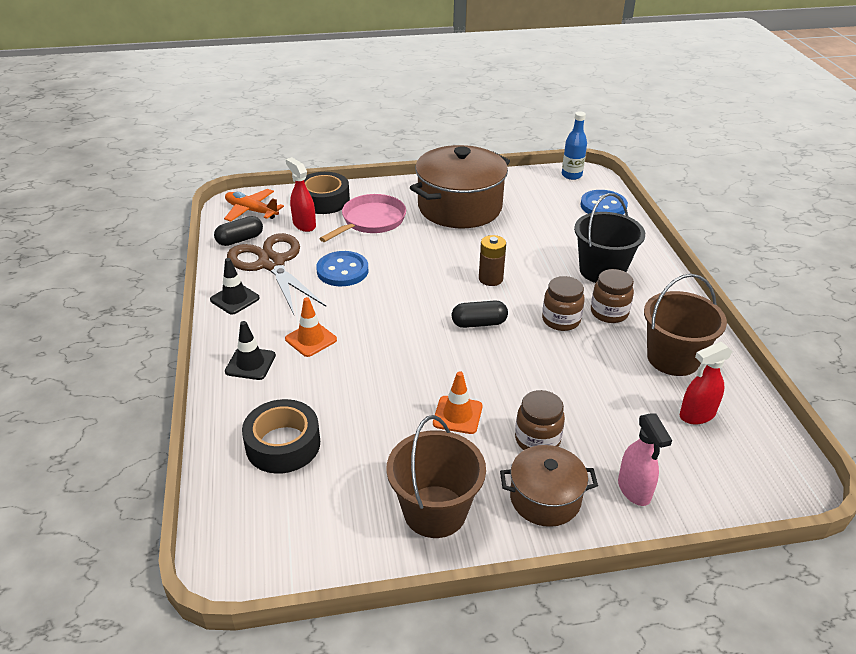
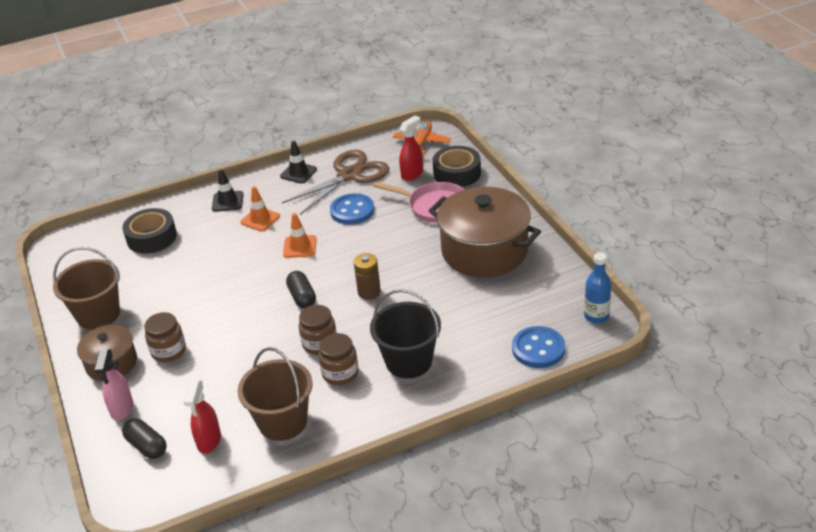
camera: 80 degrees right, 0 degrees up
black capsule [214,216,263,246] -> black capsule moved to [122,418,167,459]
orange traffic cone [433,371,483,434] -> orange traffic cone moved to [283,213,317,258]
pink spray bottle [618,414,672,506] -> pink spray bottle turned 60 degrees counterclockwise [94,349,133,421]
red spray bottle [680,341,733,425] -> red spray bottle turned 135 degrees counterclockwise [184,381,221,454]

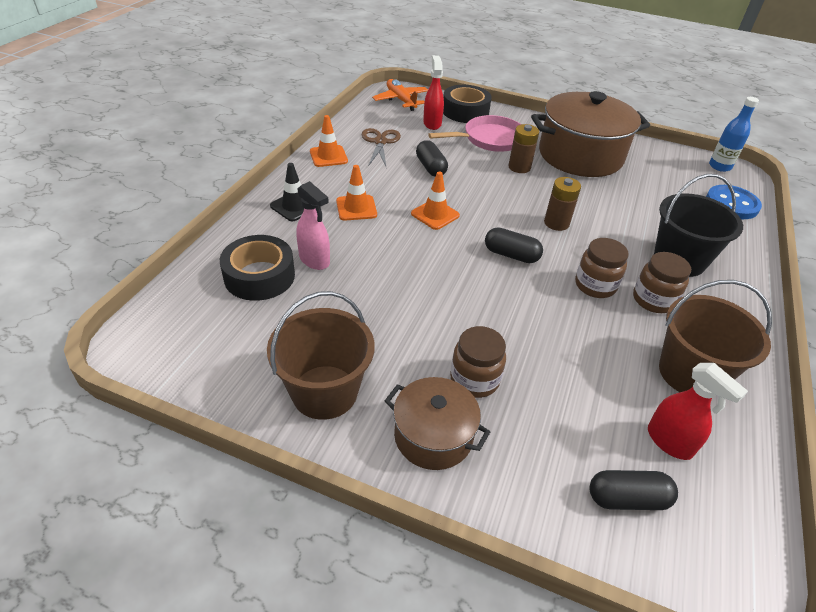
camera: 50 degrees left, 5 degrees up
pink spray bottle [94,349,133,421] -> pink spray bottle moved to [296,181,330,270]
black traffic cone [280,141,317,184] -> orange traffic cone [310,115,348,167]
brown scissors [282,150,389,215] -> brown scissors [362,128,401,168], size x0.59
blue button [330,193,374,225] -> black capsule [416,140,448,177]
none -> brown battery [508,124,539,173]

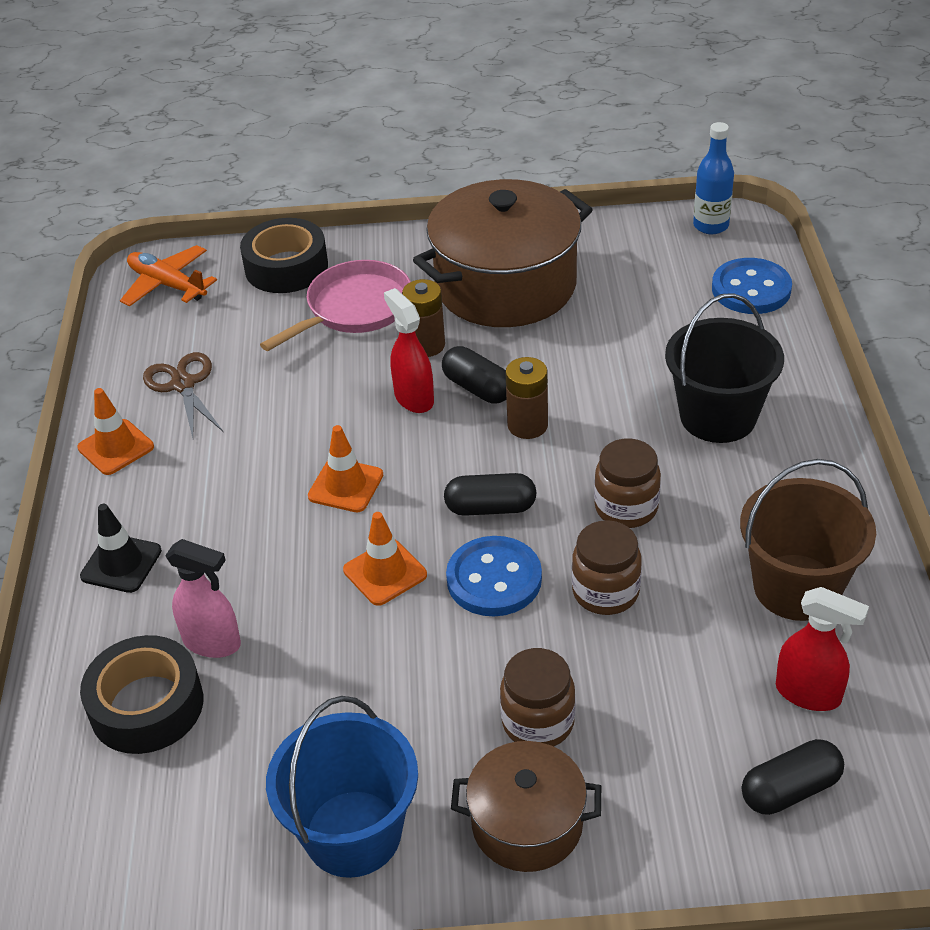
camera: 20 degrees left, 0 degrees up
brown bucket [267,291,375,420] -> blue bucket [266,696,418,878]
orange traffic cone [336,165,377,221] -> orange traffic cone moved to [343,512,427,606]
black capsule [416,140,448,177] -> black capsule moved to [442,346,506,404]
red spray bottle [423,55,444,130] -> red spray bottle moved to [384,288,434,413]
brown jar [633,252,691,313] -> brown jar moved to [572,520,642,615]
none -> blue button [446,536,542,617]

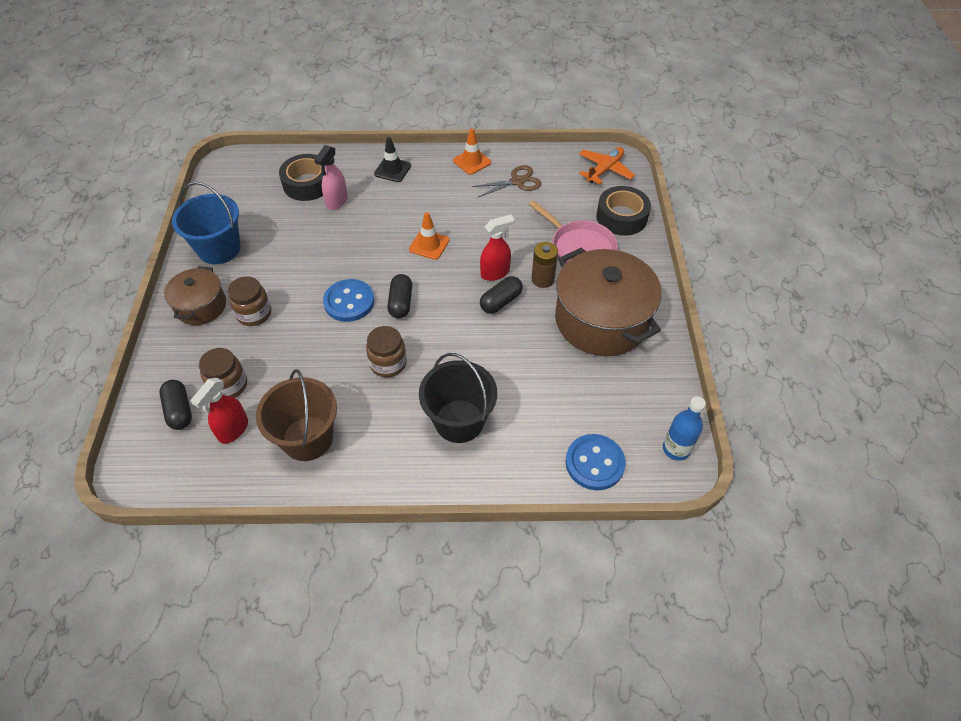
camera: 90 degrees right, 10 degrees up
orange traffic cone [343,512,427,606] -> none
brown battery [505,357,548,439] -> none
brown jar [572,520,642,615] -> brown jar moved to [199,348,247,398]

